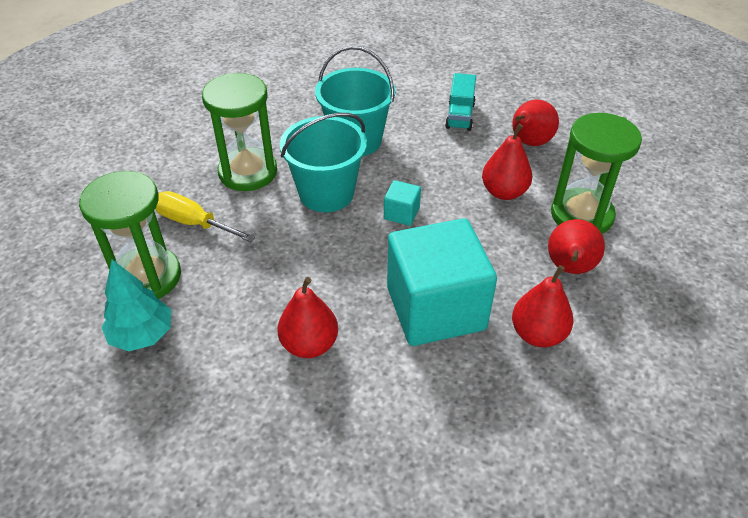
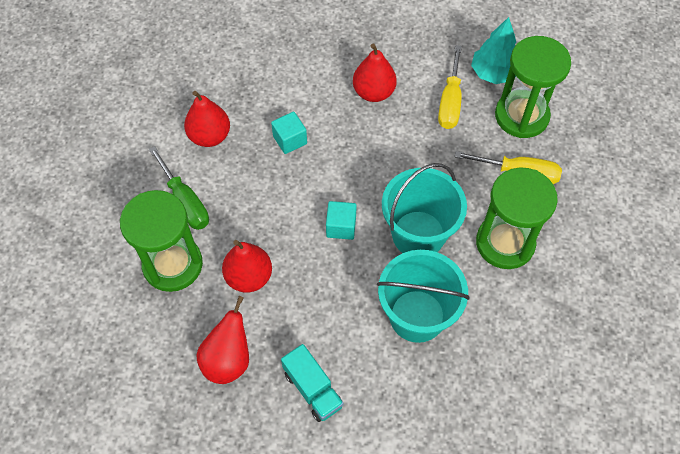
camera: 165 degrees right, 15 degrees up
turquoise cube [387,218,497,346] -> turquoise cube [271,112,307,154], size x0.41
turquoise truck [445,73,476,131] -> turquoise truck turned 150 degrees clockwise [281,344,344,422]
red pear [548,219,605,274] -> green screwdriver [149,146,209,230]
none -> yellow screwdriver [438,45,462,129]

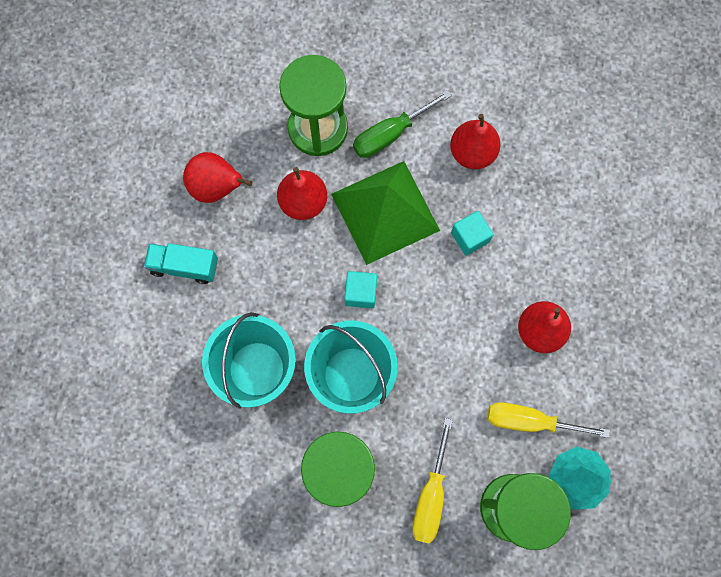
camera: 90 degrees right, 15 degrees up
turquoise truck [281,344,344,422] -> turquoise truck turned 45 degrees clockwise [144,243,218,284]
none -> green pyramid [331,161,440,265]

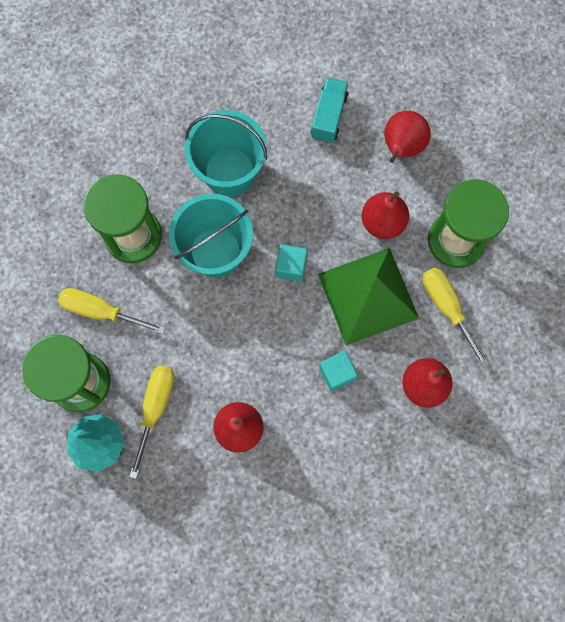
camera: 95 degrees right, 0 degrees up
green screwdriver [353,90,452,158] -> yellow screwdriver [423,267,489,368]

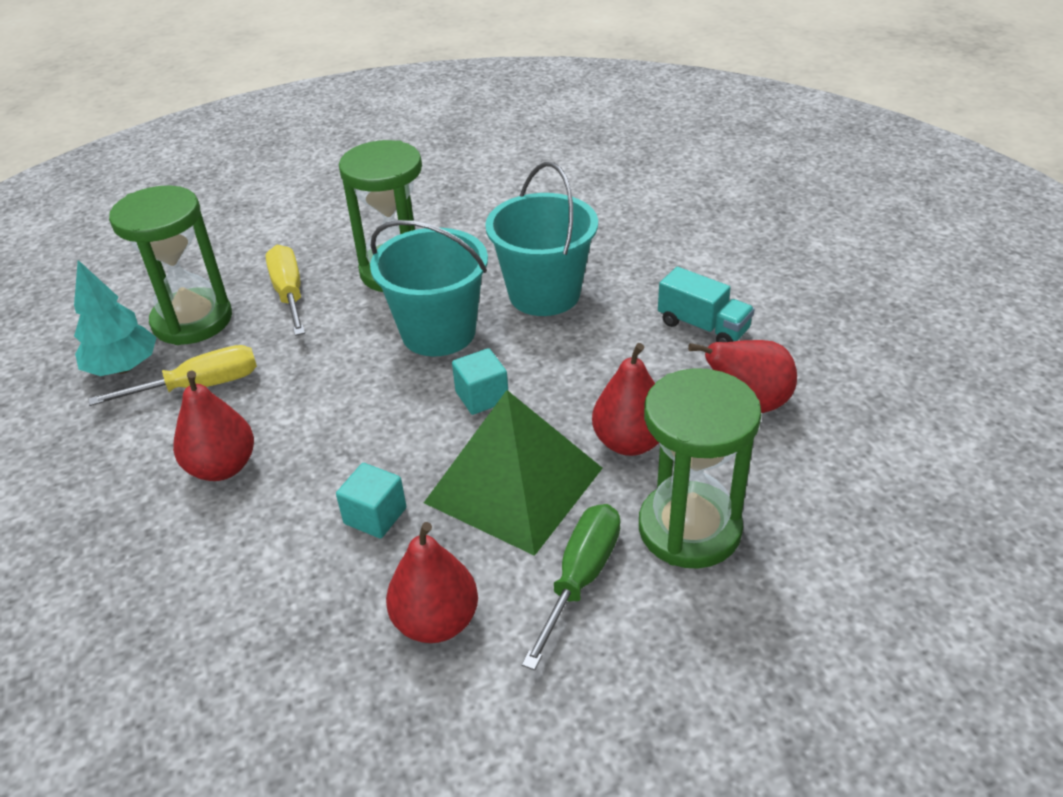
camera: 55 degrees right, 35 degrees down
turquoise truck [311,77,348,143] -> turquoise truck turned 60 degrees clockwise [658,267,755,342]
yellow screwdriver [423,267,489,368] -> green screwdriver [522,504,621,670]

